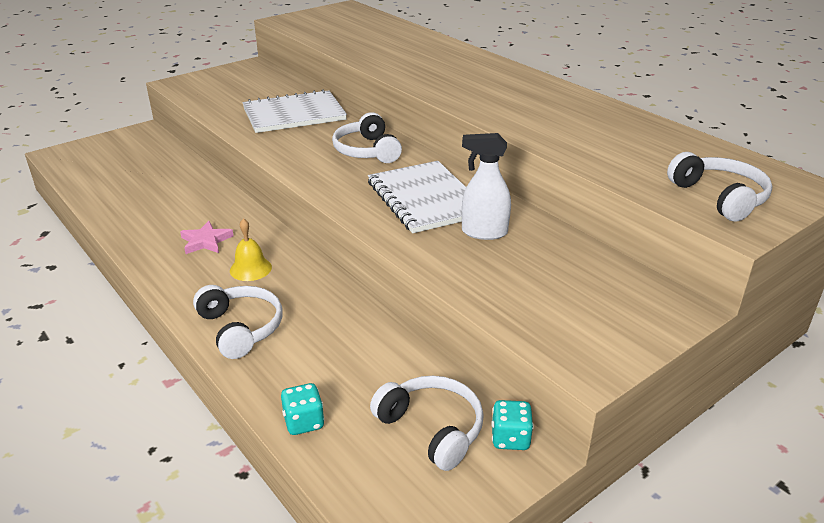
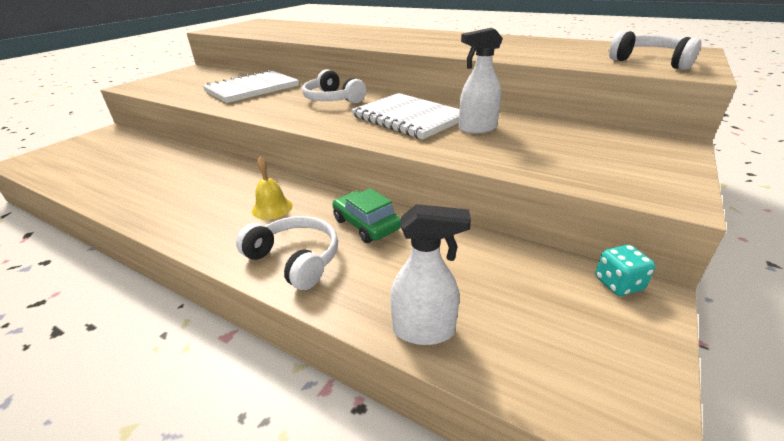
camera: 20 degrees left, 0 degrees up
pink star [180,221,234,254] -> none
turquoise dice [281,383,325,435] -> white spray bottle [390,204,471,345]
white headphones [370,376,484,471] -> none
none -> green car [332,188,401,243]

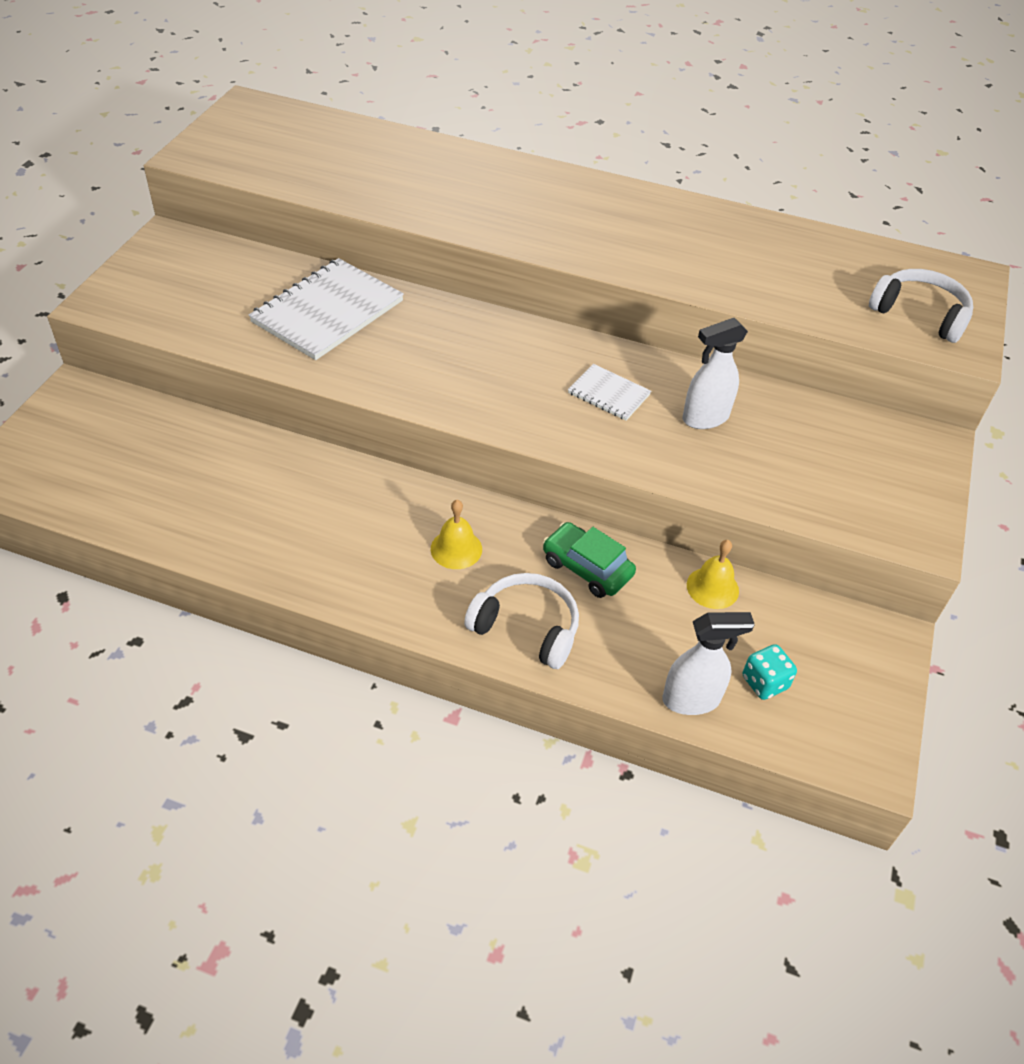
camera: 15 degrees left, 15 degrees up
white headphones [302,69,366,103] -> none
white notebook [351,93,459,139] -> white notebook [568,364,651,421], size x0.51
turquoise dice [596,245,655,296] -> turquoise dice moved to [743,644,797,700]
none -> yellow bell [687,540,739,609]

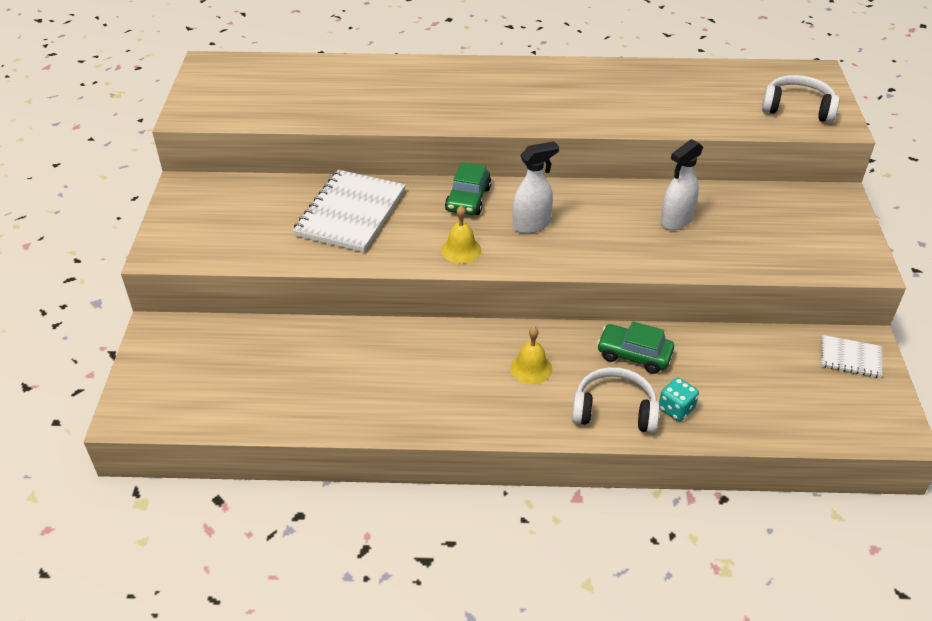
camera: 15 degrees left, 5 degrees down
white notebook [568,364,651,421] -> white notebook moved to [821,335,882,378]
white spray bottle [662,612,755,715] -> white spray bottle moved to [513,141,559,234]
yellow bell [687,540,739,609] -> yellow bell moved to [441,205,481,263]
turquoise dice [743,644,797,700] -> turquoise dice moved to [659,378,699,421]
none -> green car [445,162,492,215]

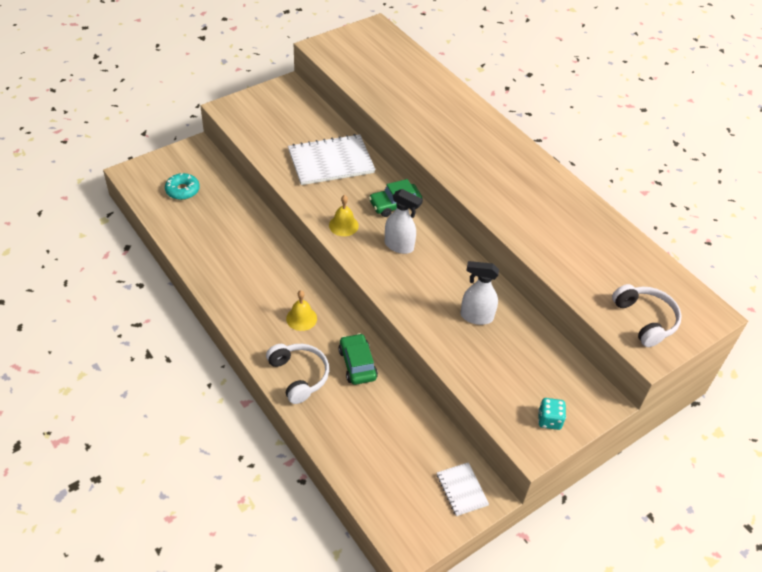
camera: 50 degrees right, 5 degrees up
turquoise dice [659,378,699,421] -> turquoise dice moved to [538,398,566,430]
none -> turquoise donut [165,173,200,200]

